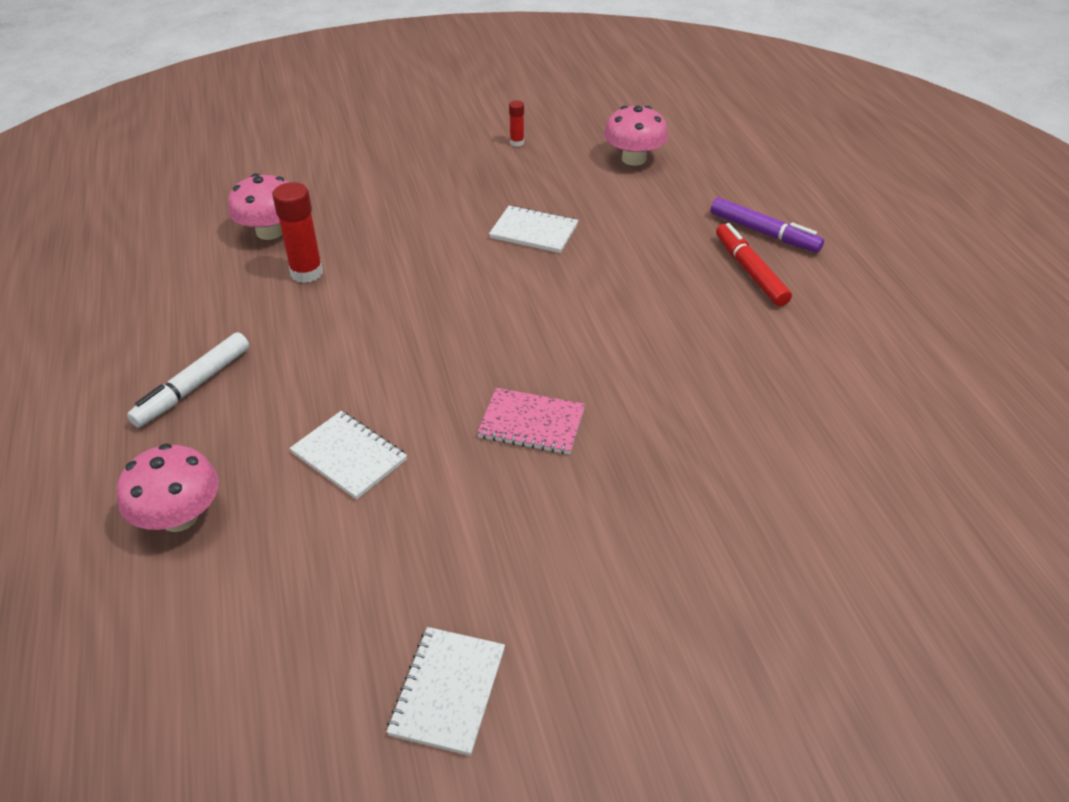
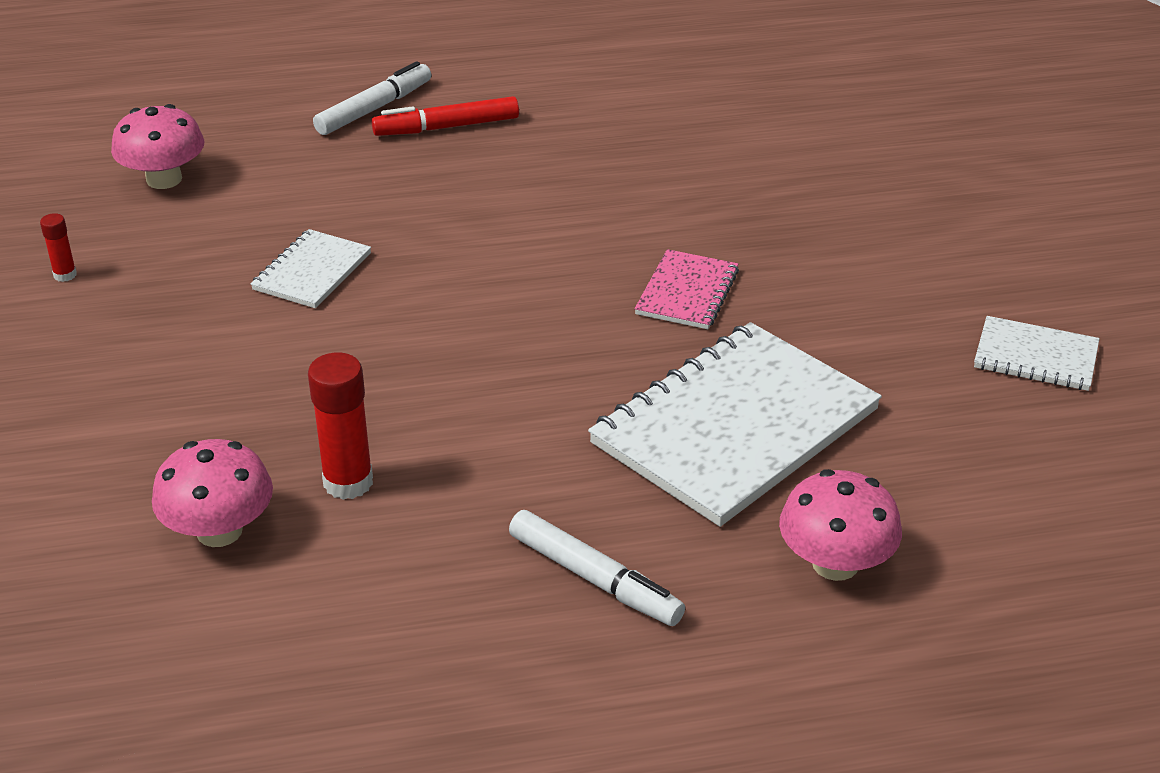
camera: 85 degrees left, 5 degrees down
white notebook [290,411,407,500] -> white notebook [588,322,882,527], size x2.07
purple marker [711,197,824,253] -> white marker [313,62,431,135]

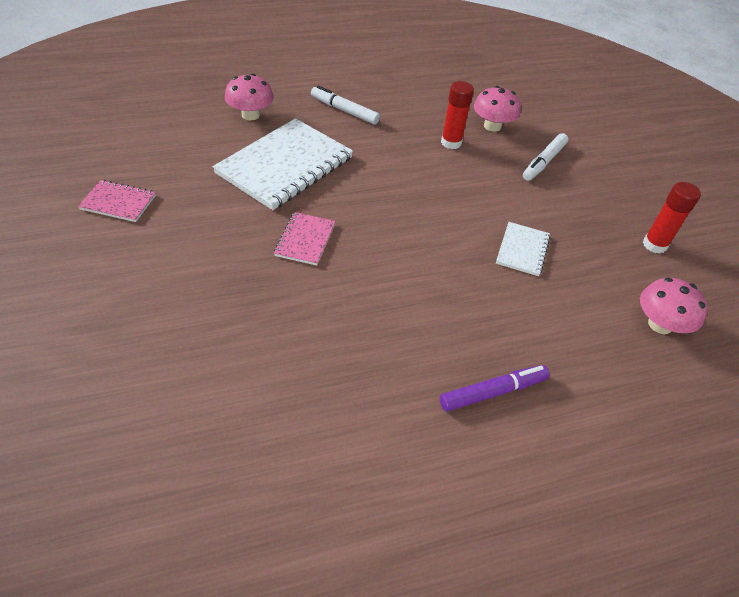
camera: 170 degrees right, 10 degrees up
red glue stick [40,213,77,282] -> red glue stick [643,182,701,254], size x1.90
white marker [313,62,431,135] -> white marker moved to [523,133,568,181]
red marker [372,96,519,136] -> purple marker [440,365,550,412]
white notebook [974,316,1099,391] -> pink notebook [78,180,156,222]

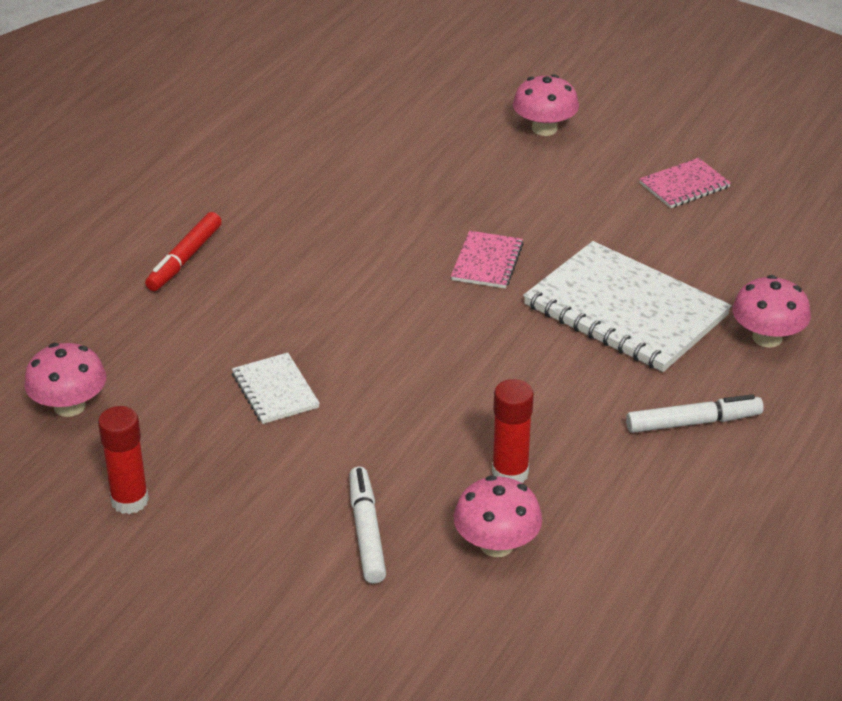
camera: 140 degrees right, 10 degrees down
white notebook [213,118,353,210] -> white notebook turned 45 degrees counterclockwise [523,241,732,372]
pink notebook [274,212,335,266] -> pink notebook turned 45 degrees clockwise [451,231,524,288]
purple marker [440,365,550,412] -> red marker [145,212,222,291]
none -> pink mushroom [513,74,579,136]

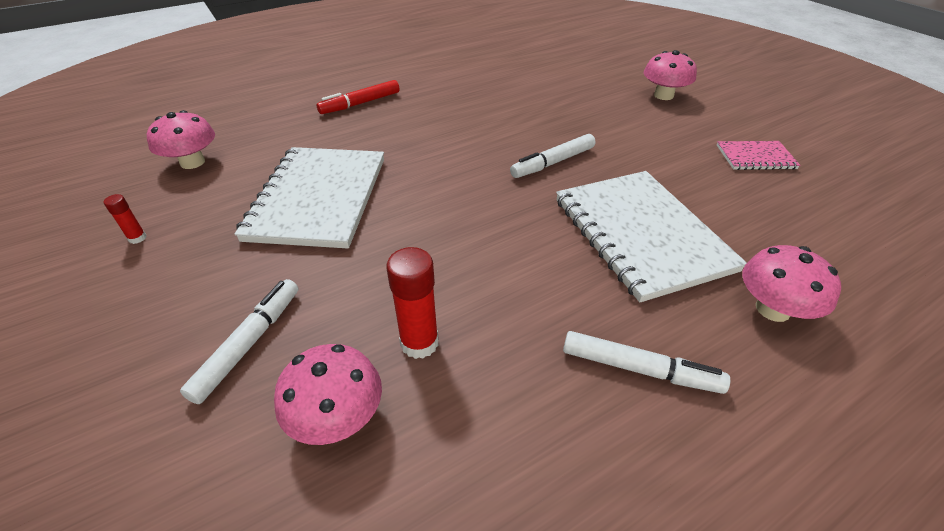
camera: 30 degrees right, 5 degrees up
red glue stick [98,406,149,514] -> red glue stick [104,194,147,244], size x0.53
white notebook [232,353,320,424] -> white notebook [234,147,384,249], size x2.07
pink notebook [451,231,524,288] -> white marker [510,134,596,178]

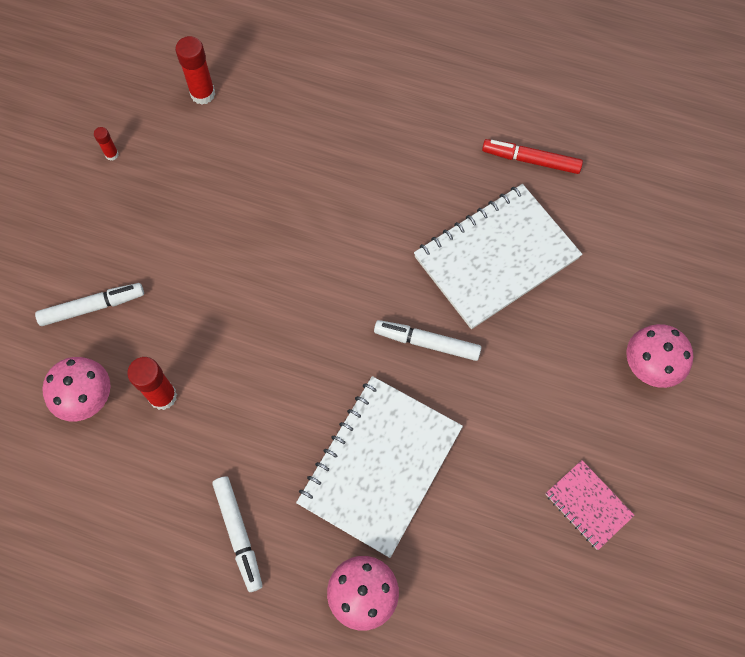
camera: 50 degrees right, 25 degrees up
pink mushroom [146,110,215,169] -> red glue stick [175,36,215,105]
white notebook [234,147,384,249] -> white notebook moved to [414,184,582,329]
red marker [317,80,400,114] -> red marker moved to [482,139,583,174]

